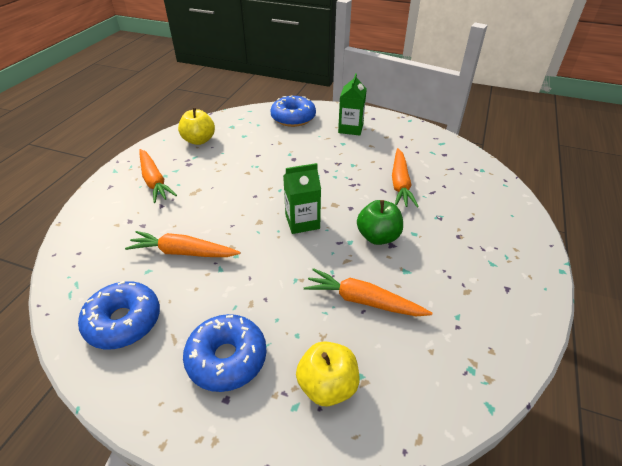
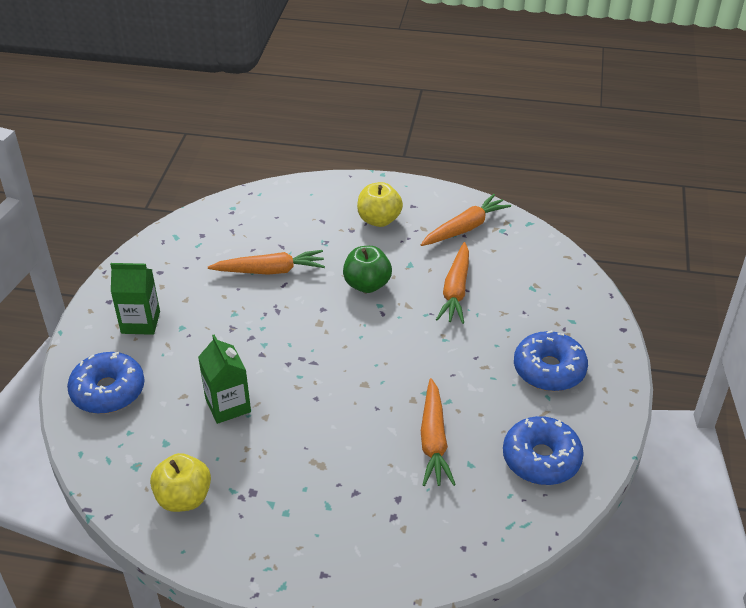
camera: 100 degrees left, 0 degrees up
orange carrot [139,149,177,203] -> orange carrot moved to [421,194,511,246]
green carton [283,163,321,234] -> green carton moved to [198,334,251,424]
yellow apple [296,341,359,406] -> yellow apple moved to [357,182,403,227]

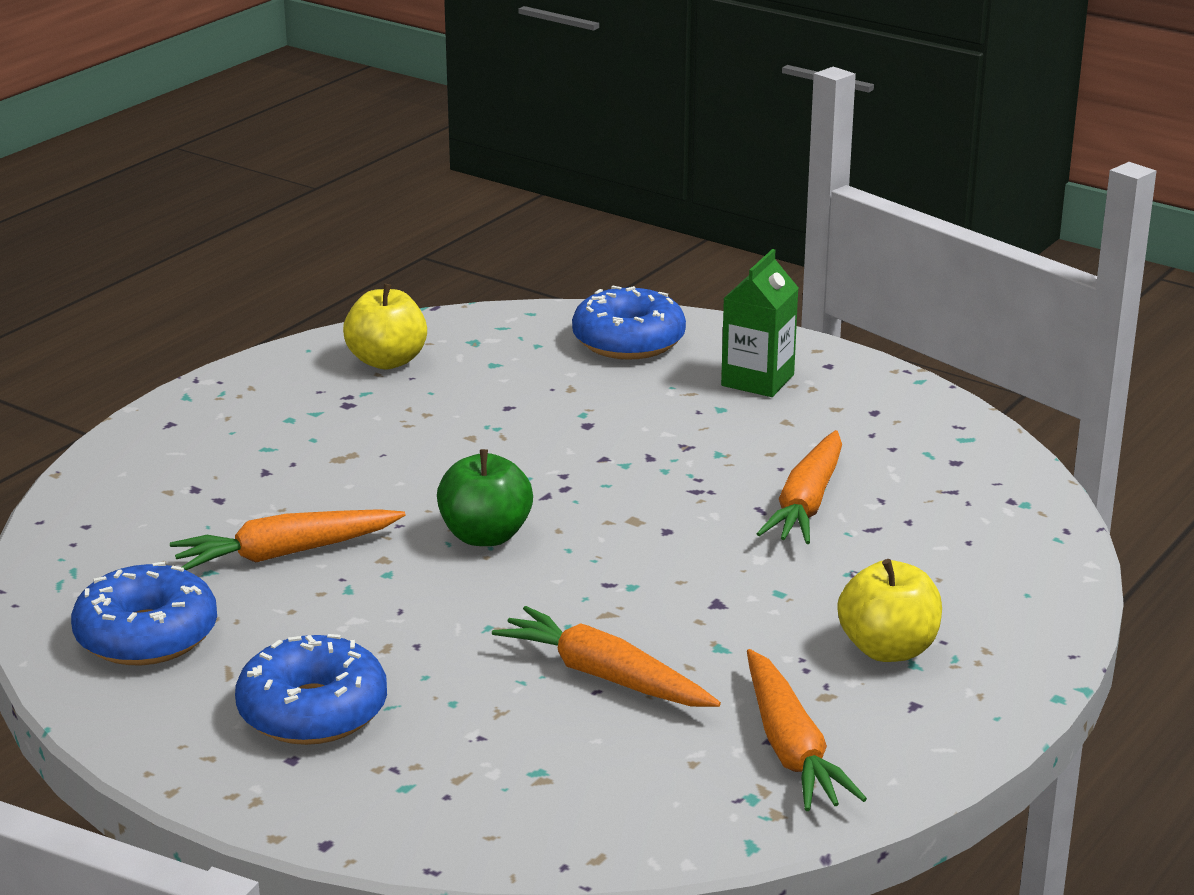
camera: 115 degrees right, 15 degrees down
green carton [198,334,251,424] -> none
green apple [343,246,392,293] -> green apple moved to [437,449,533,546]
orange carrot [421,378,456,486] -> orange carrot turned 45 degrees counterclockwise [170,509,405,570]

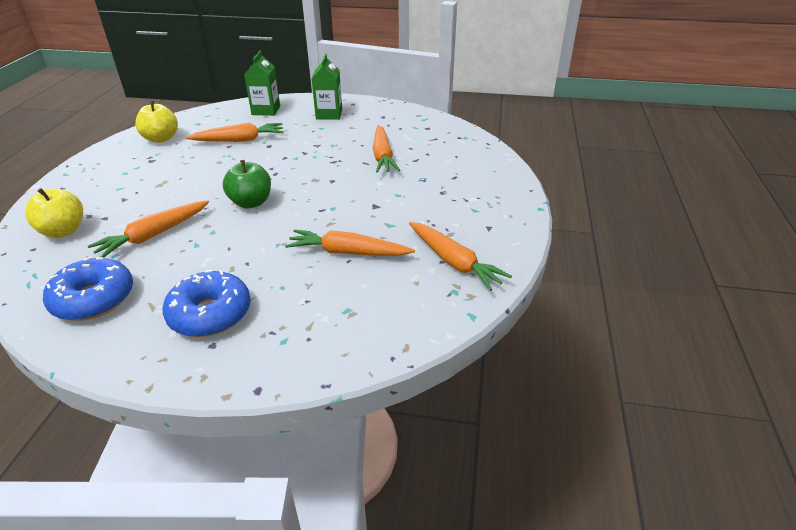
camera: 25 degrees left, 10 degrees up
blue donut [572,285,686,360] -> green carton [244,51,280,116]
yellow apple [838,559,942,662] -> yellow apple moved to [25,188,83,238]
none -> orange carrot [186,123,284,142]

